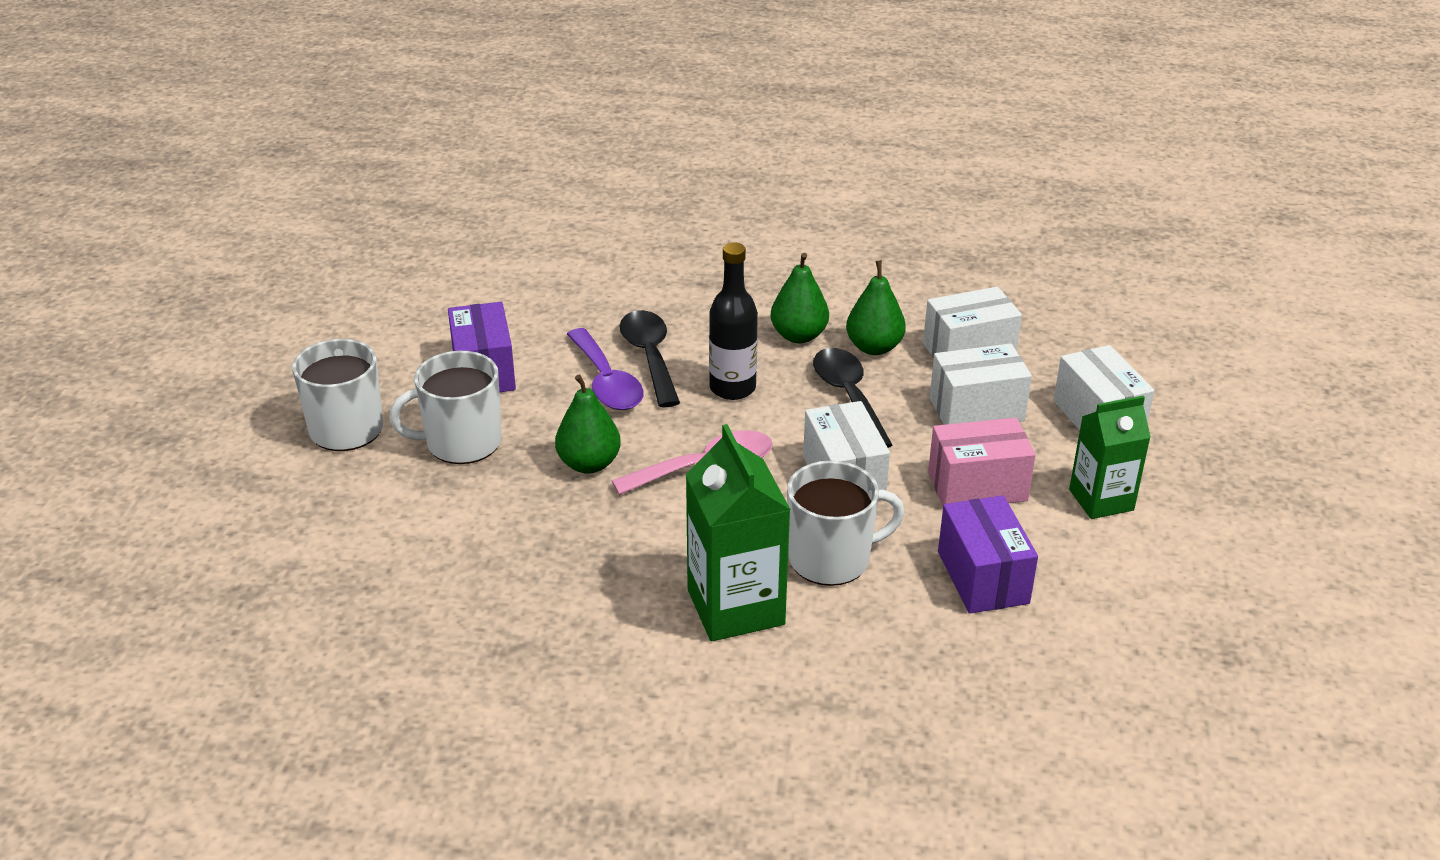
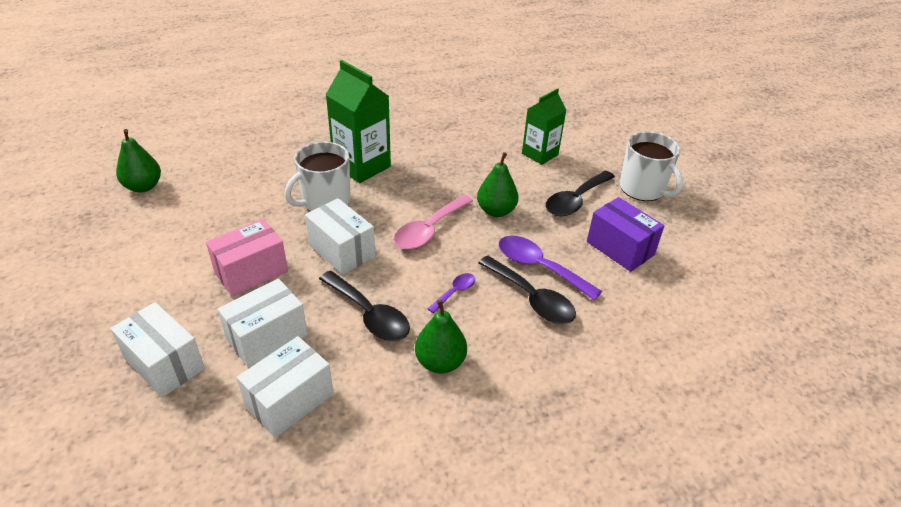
camera: 150 degrees right, 5 degrees up
white mug [389,351,501,464] -> black spoon [546,171,615,216]
black bottle [709,242,758,400] -> purple spoon [427,273,475,313]
green pear [846,260,906,355] -> green pear moved to [116,129,161,193]
purple box [938,495,1038,614] -> none
green carton [1069,396,1151,519] -> green carton moved to [522,88,566,165]

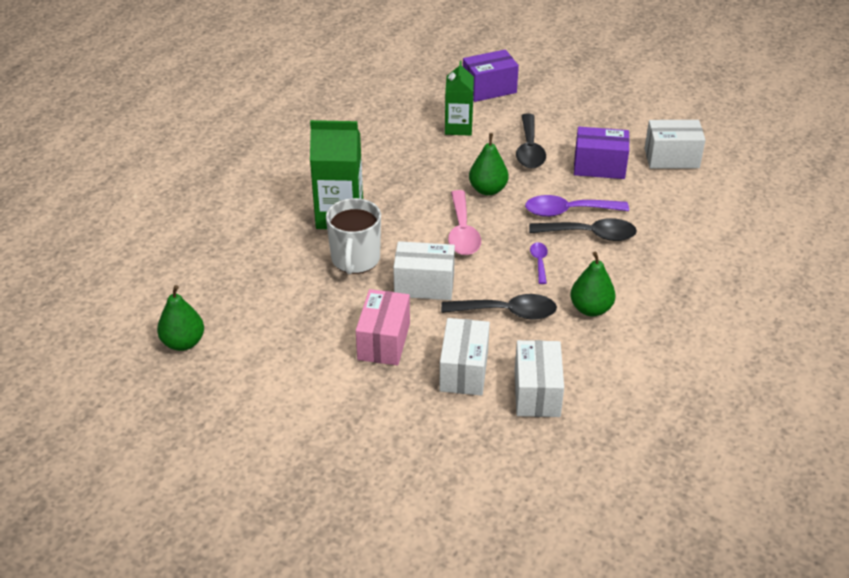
camera: 40 degrees left, 0 degrees up
white box [110,302,205,398] -> white box moved to [645,120,705,169]
white mug [620,132,683,201] -> none
none -> purple box [463,49,519,102]

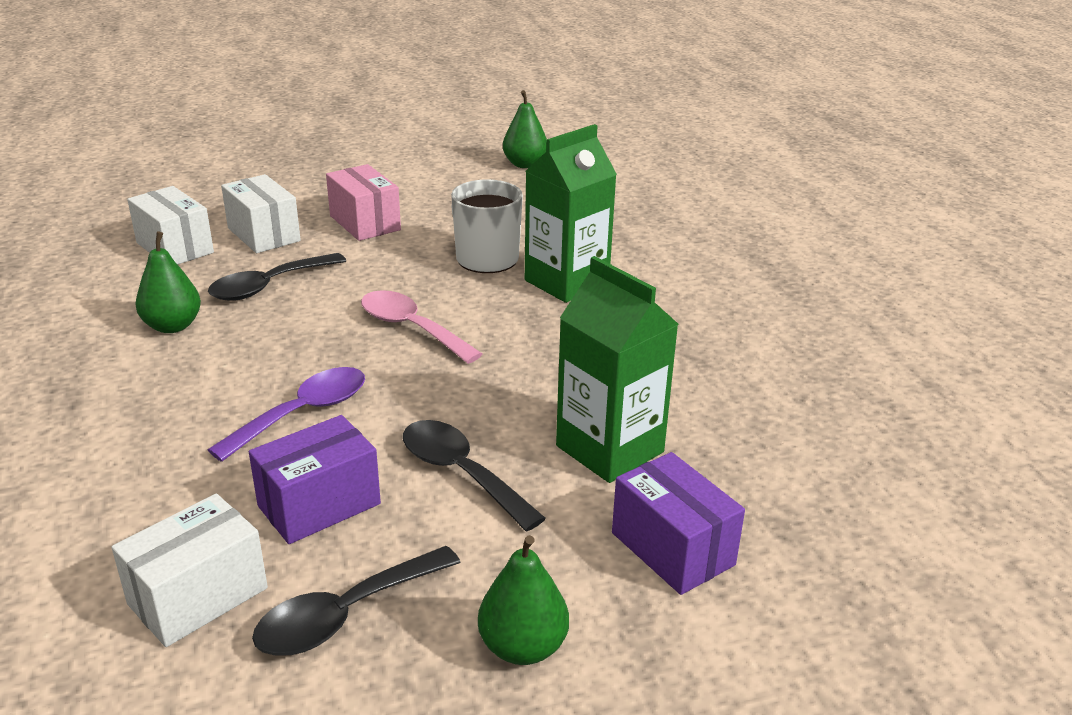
camera: 135 degrees right, 10 degrees down
white box [393,241,455,300] -> none
green carton [445,61,474,136] -> green carton [556,256,678,483], size x1.50
purple box [463,49,519,102] -> purple box turned 60 degrees counterclockwise [612,452,745,595]
green pear [469,133,509,196] -> green pear moved to [478,535,569,665]
black spoon [529,218,637,241] -> black spoon moved to [252,546,461,656]
purple spoon [530,242,548,284] -> none

